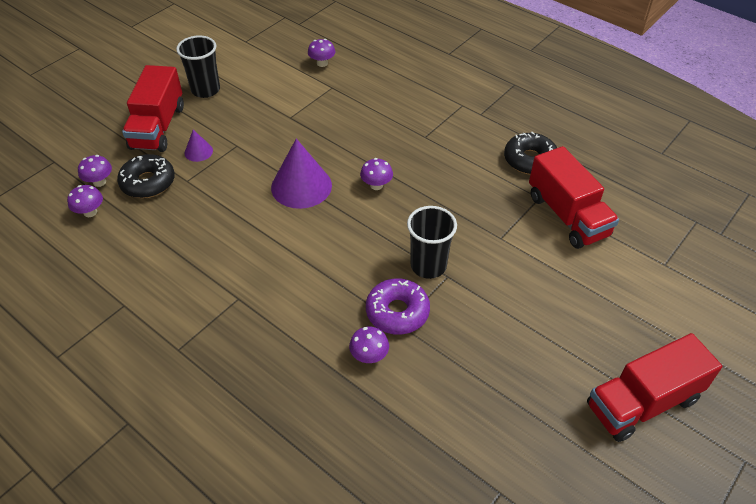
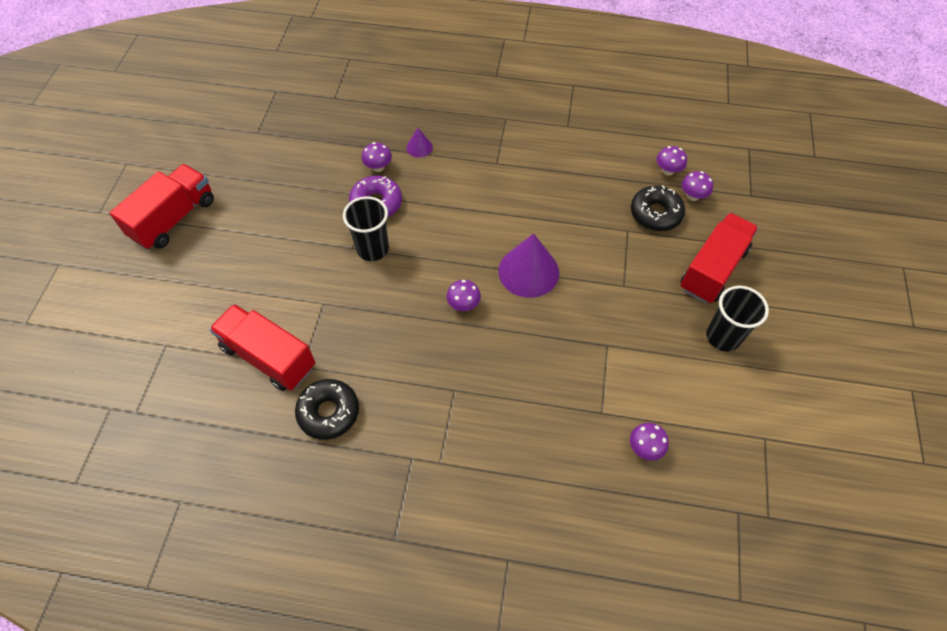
camera: 150 degrees right, 10 degrees up
red truck [122,65,184,152] -> red truck turned 60 degrees clockwise [680,213,759,303]
purple cone [184,130,213,162] -> purple cone moved to [406,128,433,158]

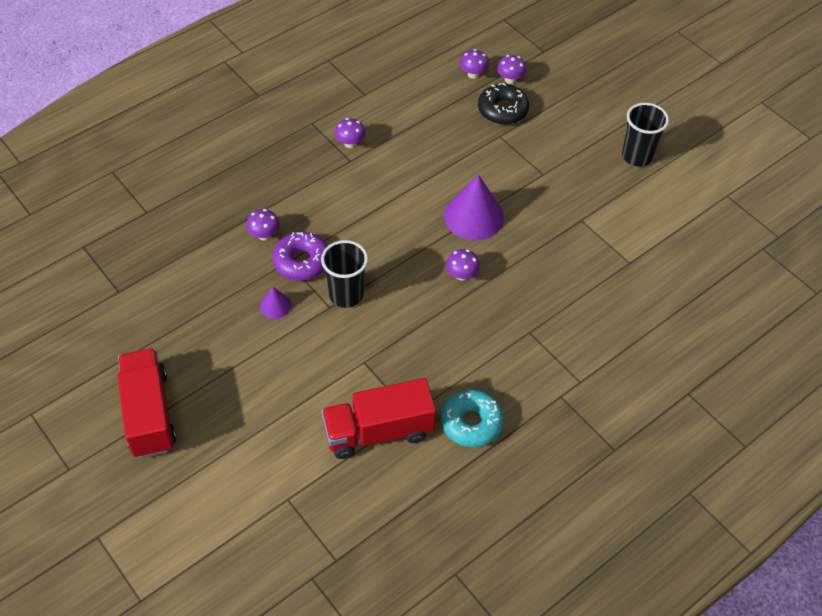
camera: 50 degrees left, 5 degrees down
black donut [295,379,359,440] -> turquoise donut [441,389,504,448]
purple cone [406,128,433,158] -> purple cone moved to [260,287,291,319]
purple mushroom [630,423,669,461] -> purple mushroom moved to [335,118,366,148]
red truck [680,213,759,303] -> none

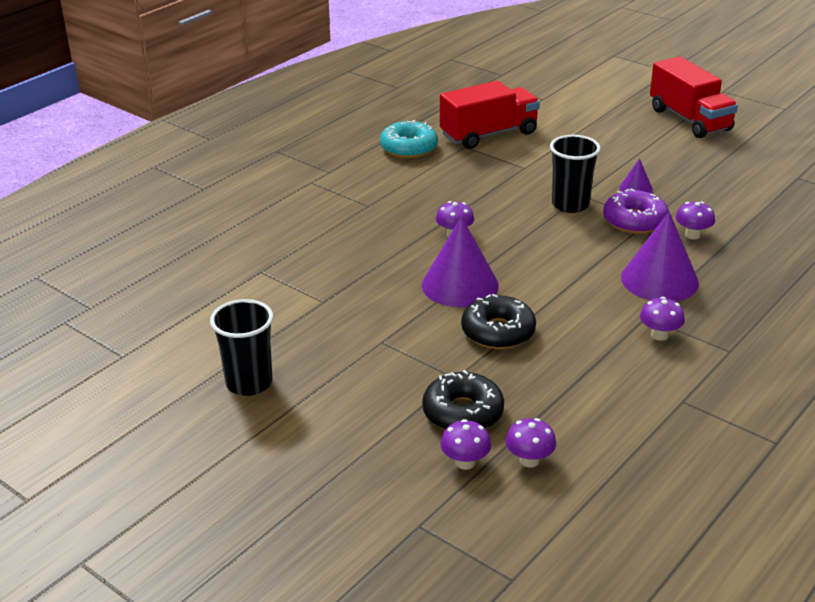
camera: 170 degrees right, 20 degrees down
none -> black donut [461,294,536,349]
none -> purple cone [621,212,699,302]

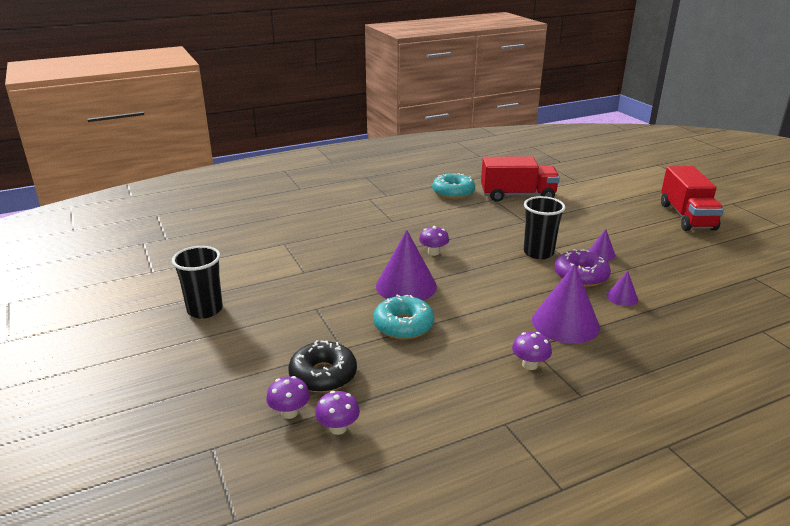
camera: 25 degrees right, 5 degrees down
black donut [461,294,536,349] -> turquoise donut [373,295,434,339]
purple mushroom [676,201,715,239] -> purple cone [607,271,638,306]

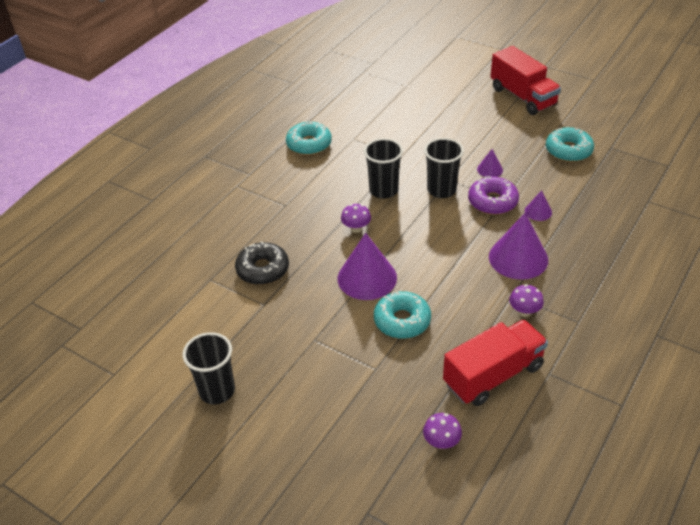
camera: 30 degrees left, 15 degrees up
purple mushroom [266,376,310,419] -> none
black donut [289,340,357,393] -> black donut moved to [235,241,289,285]
red truck [481,156,560,202] -> red truck moved to [443,319,548,406]
none -> black cup [364,138,403,199]
none -> turquoise donut [546,127,594,162]

